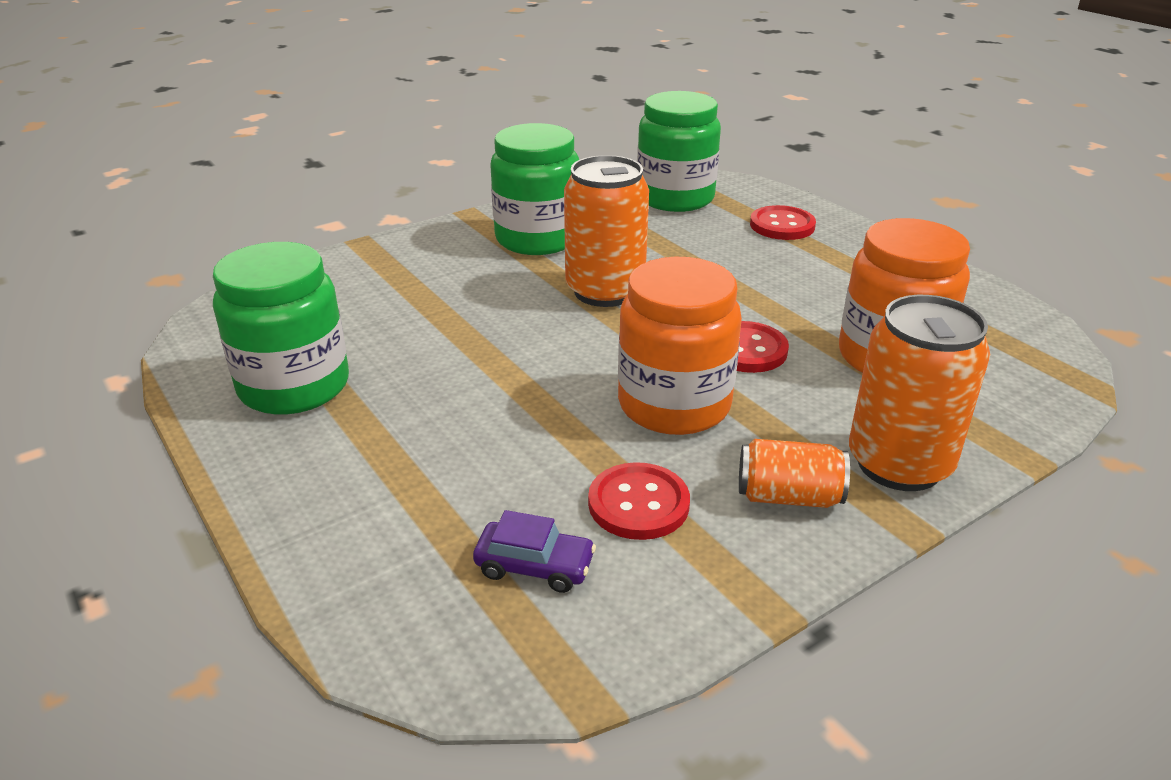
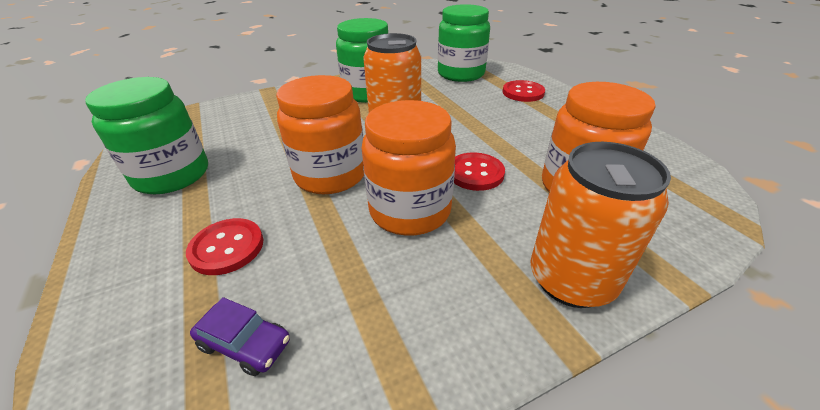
camera: 10 degrees right, 5 degrees up
red button [588,462,690,540] -> red button moved to [186,218,263,275]
orange can [739,439,850,508] -> none
none -> orange jar [276,75,364,194]

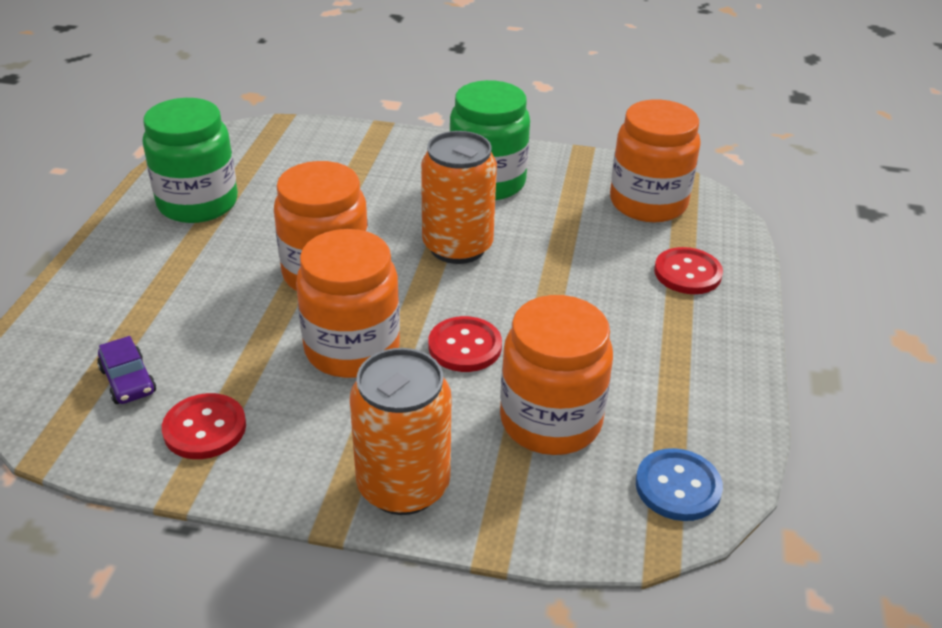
camera: 35 degrees right, 0 degrees up
red button [186,218,263,275] -> red button moved to [162,393,246,459]
green jar [438,4,490,82] -> orange jar [610,99,701,222]
none -> blue button [636,448,723,521]

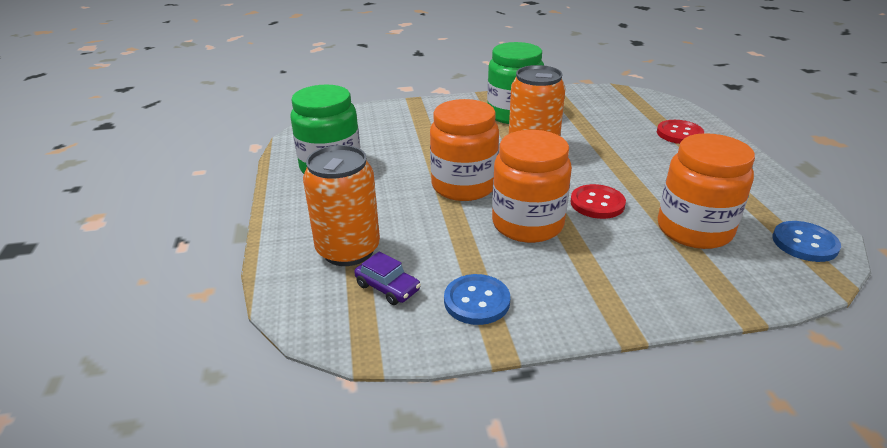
camera: 20 degrees left, 5 degrees down
red button [162,393,246,459] -> blue button [444,274,510,325]
orange can [350,348,451,515] -> orange can moved to [303,145,380,266]
orange jar [610,99,701,222] -> none

